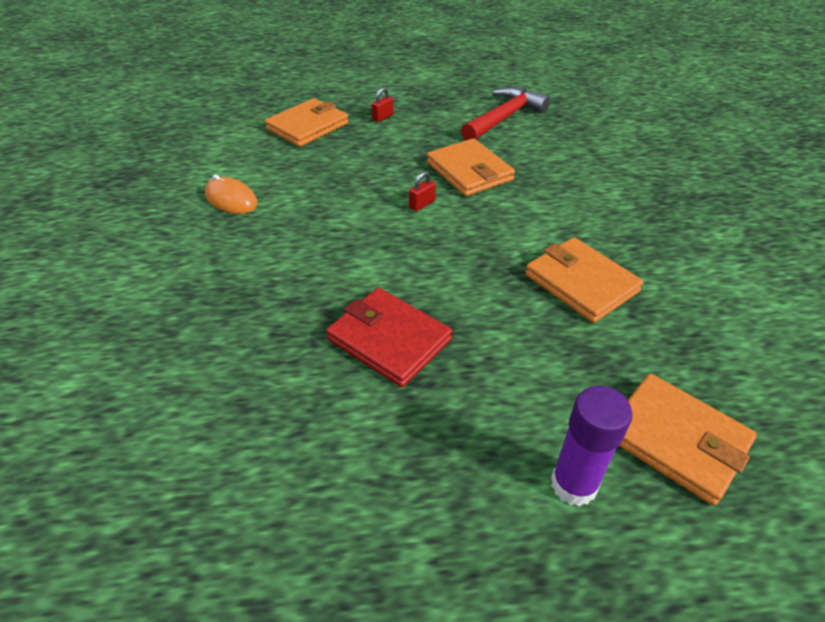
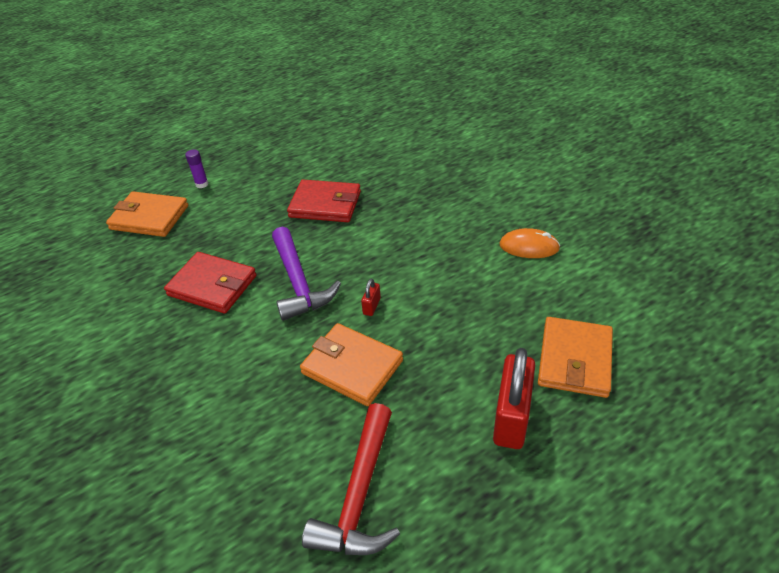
camera: 155 degrees right, 0 degrees up
red padlock [371,87,394,122] -> red padlock [493,348,535,449], size x2.28
orange wallet [525,237,643,323] -> red wallet [164,252,257,314]
purple glue stick [551,386,633,506] -> purple glue stick [185,149,209,188], size x0.57
none -> purple hammer [272,227,341,321]

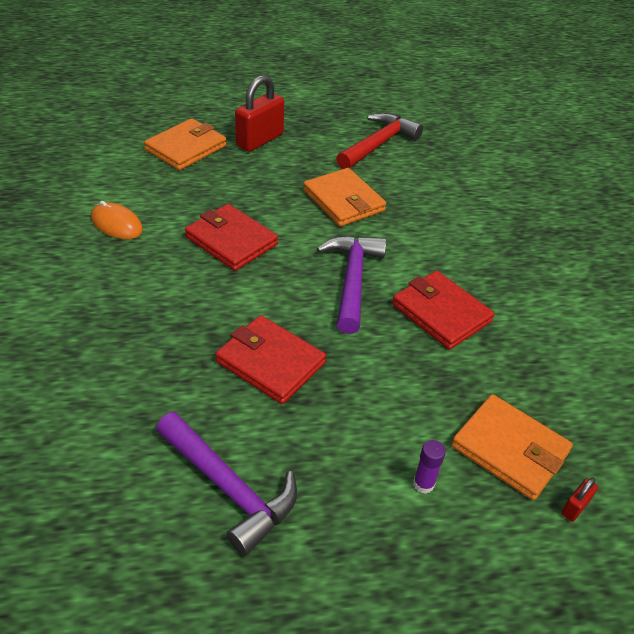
camera: 160 degrees left, 0 degrees up
red padlock [361,279,381,316] -> red padlock moved to [561,478,598,522]
none -> purple hammer [156,412,297,556]
none -> red wallet [185,204,278,271]

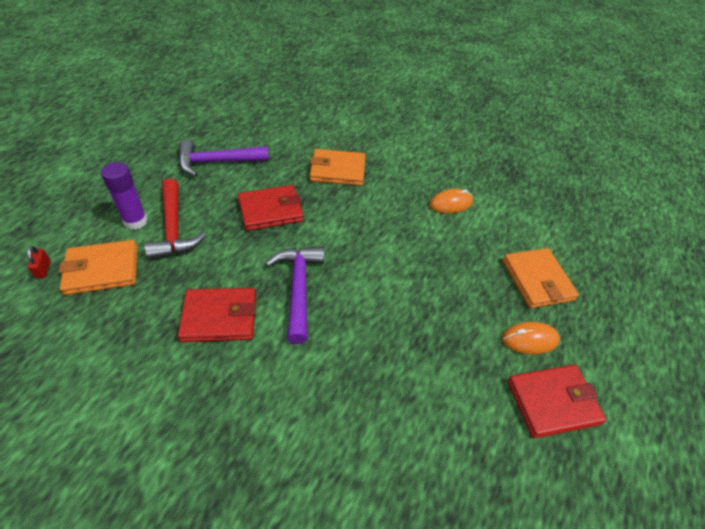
camera: 125 degrees right, 5 degrees up
red wallet [185,204,278,271] -> red wallet moved to [508,365,607,438]
red padlock [235,75,284,152] -> orange mouse [502,322,560,355]
orange wallet [303,168,386,226] -> orange wallet moved to [310,149,366,186]
purple hammer [317,235,387,334] -> purple hammer turned 135 degrees counterclockwise [265,247,324,344]
red hammer [336,113,423,169] -> red hammer moved to [145,179,206,260]
purple glue stick [413,440,446,494] -> purple glue stick [101,162,148,230], size x1.76

